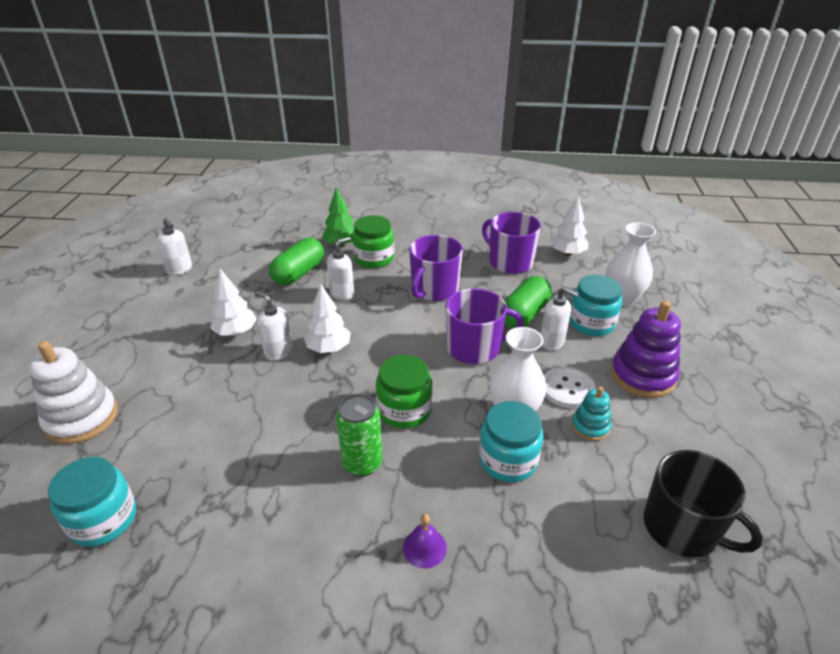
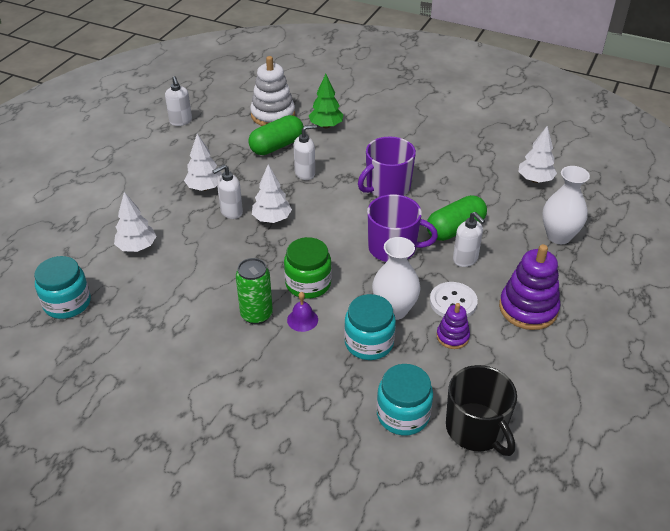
camera: 20 degrees right, 5 degrees up
white stacking toy [29,341,118,444] -> white stacking toy moved to [250,56,295,126]
white soap dispenser [255,291,293,360] -> white soap dispenser turned 90 degrees counterclockwise [213,165,243,219]
green jar [352,215,394,268] -> none
purple bell [403,514,447,568] -> purple bell moved to [287,292,318,332]
purple mug [482,212,541,274] -> none
turquoise jar [569,275,622,336] -> turquoise jar moved to [377,364,433,435]
turquoise stacking toy [572,387,611,441] -> purple stacking toy [436,303,470,349]
none -> white tree [114,192,156,252]

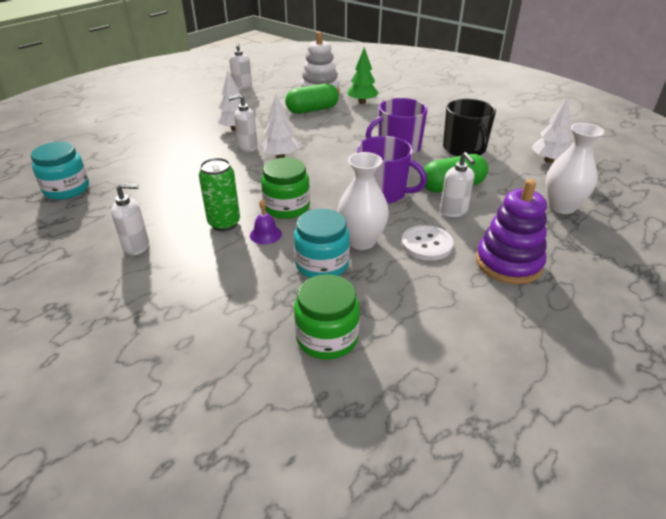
camera: 15 degrees right, 5 degrees down
white tree [114,192,156,252] -> none
white soap dispenser [294,125,317,180] -> white soap dispenser moved to [111,183,149,255]
turquoise jar [377,364,433,435] -> green jar [294,274,360,360]
purple stacking toy [436,303,470,349] -> none
black mug [446,365,517,456] -> black mug moved to [443,99,496,156]

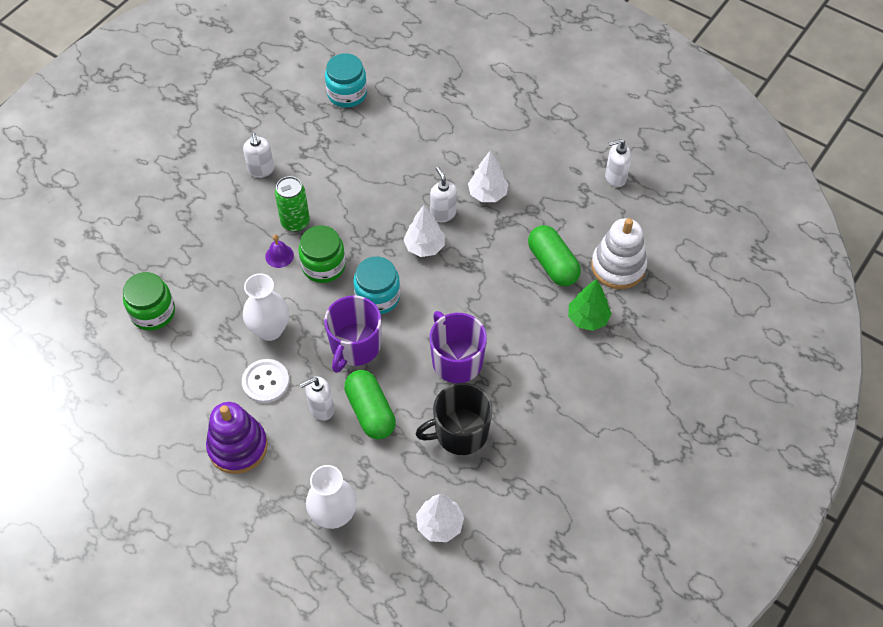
camera: 85 degrees right, 20 degrees up
turquoise jar [294,209,350,278] -> turquoise jar moved to [353,257,400,314]

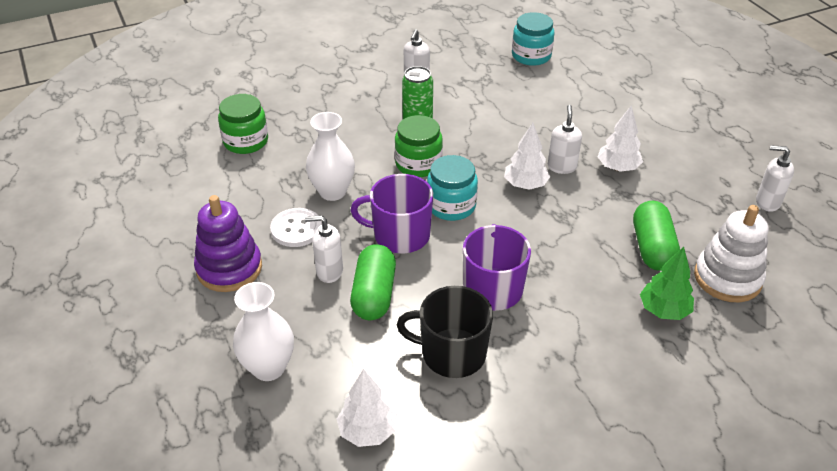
camera: 30 degrees right, 15 degrees down
purple bell [265,234,294,268] -> none
purple mug [324,295,381,373] -> purple mug turned 45 degrees clockwise [350,174,433,253]

